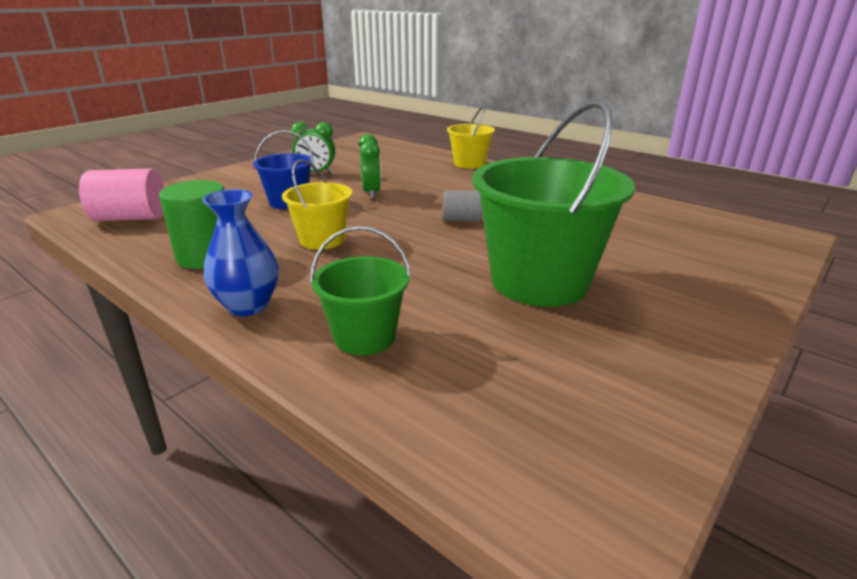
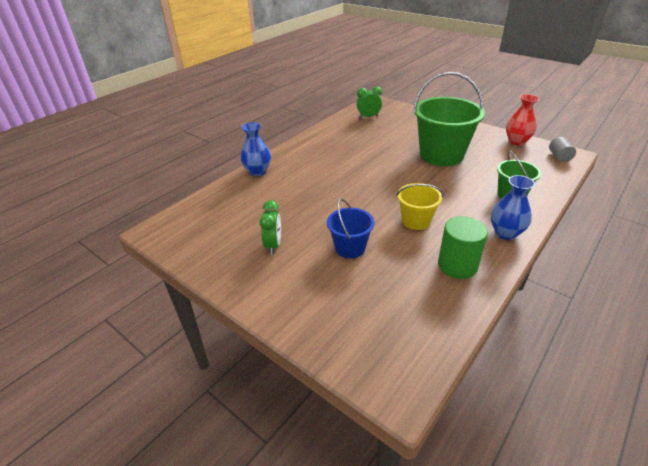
camera: 90 degrees left, 10 degrees up
pink cylinder [79,168,164,221] -> none
green clock [358,134,381,199] -> green clock moved to [356,86,382,118]
grey cylinder [443,190,482,222] -> grey cylinder moved to [549,137,576,162]
yellow bucket [447,106,495,169] -> blue vase [241,122,271,176]
none -> red vase [506,94,539,145]

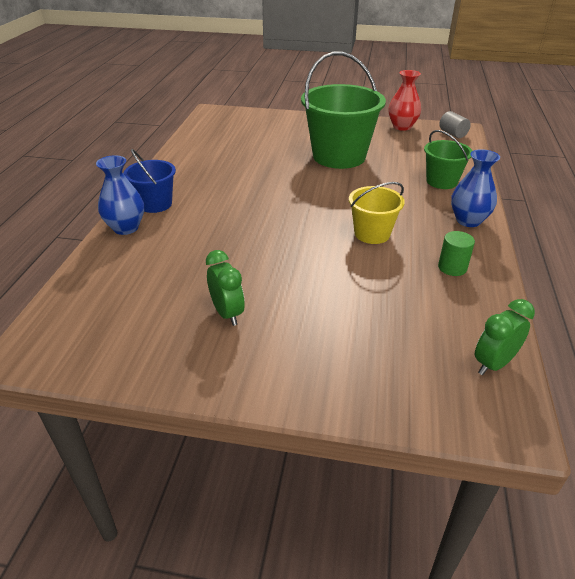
camera: 30 degrees left, 0 degrees up
blue bucket [327,199,375,258] -> blue bucket moved to [123,149,176,213]
green clock [356,86,382,118] -> green clock moved to [475,299,535,375]
green cylinder [438,216,488,279] -> green cylinder [438,231,475,276], size x0.61

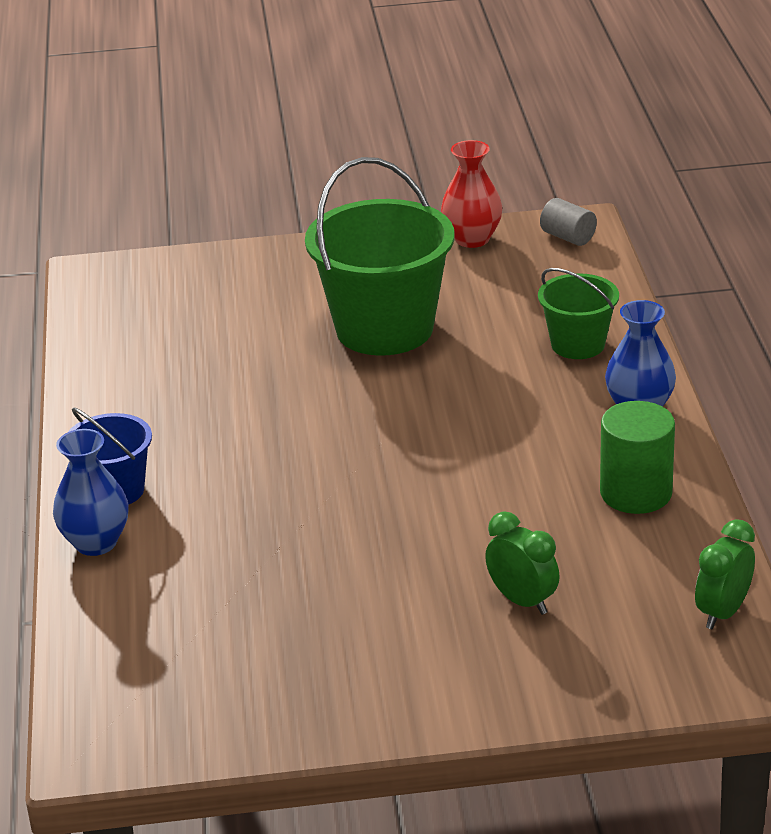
camera: 15 degrees left, 5 degrees down
green clock [206,250,245,326] -> green clock moved to [485,511,560,615]
yellow bucket [349,182,405,244] -> none
green cylinder [438,231,475,276] -> green cylinder [600,401,675,514], size x1.64

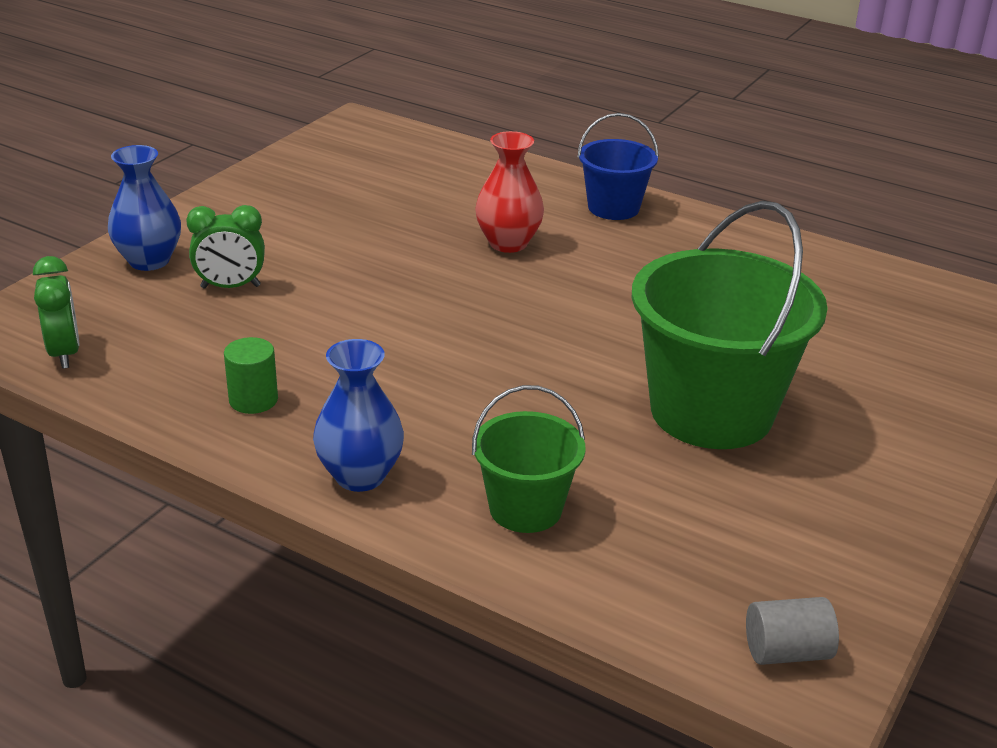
camera: 125 degrees right, 0 degrees up
blue vase [53,429,129,556] -> blue vase moved to [108,145,181,271]
red vase [441,140,503,248] -> red vase moved to [475,131,544,253]
green cylinder [600,401,675,514] -> green cylinder [224,337,278,414], size x0.61

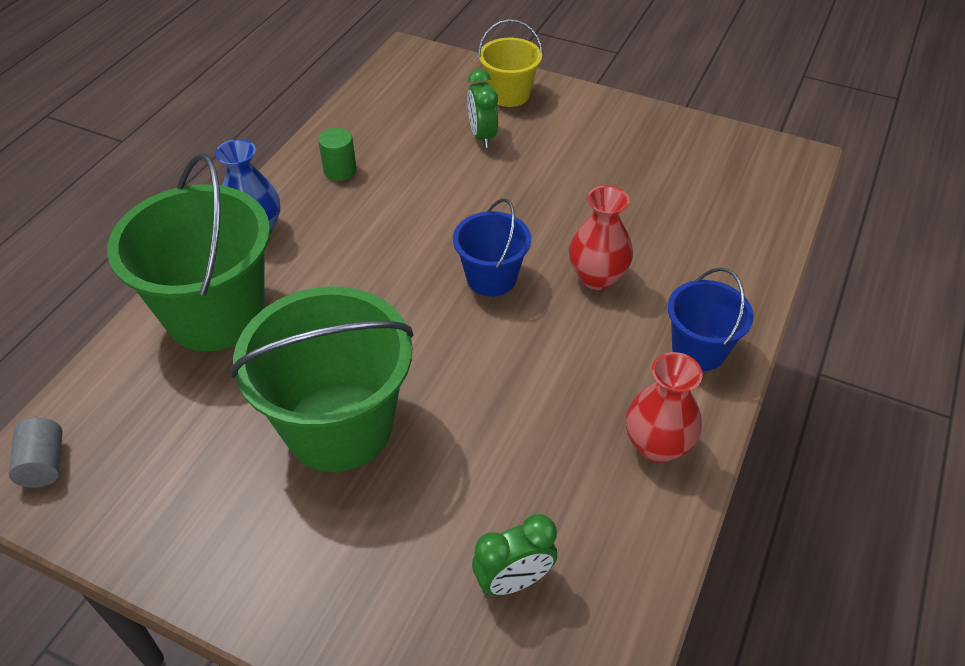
camera: 85 degrees right, 15 degrees up
green clock [33,256,80,369] -> green clock moved to [472,514,557,596]
blue vase [108,145,181,271] -> yellow bucket [478,19,543,107]
green bucket [472,385,585,533] -> green bucket [107,153,270,352], size x1.86
none -> blue bucket [453,198,531,296]
none -> red vase [626,352,703,463]

